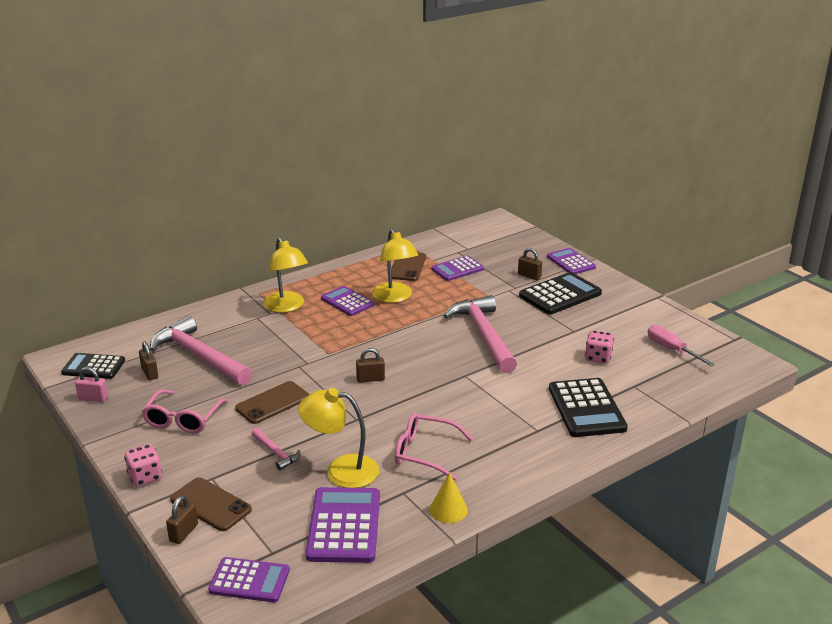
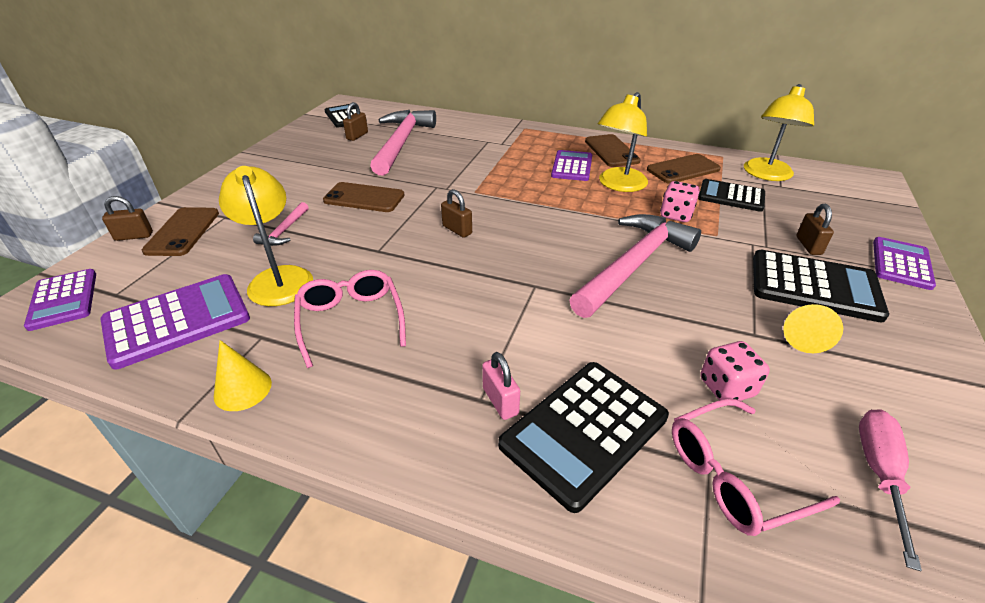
camera: 55 degrees right, 10 degrees up
pink padlock [75,367,108,402] -> pink padlock moved to [482,352,520,420]
pink dice [124,444,162,486] -> pink dice moved to [660,181,700,222]
pink glasses [141,389,228,433] -> pink glasses moved to [672,399,840,536]
yellow lamp [263,237,308,313] -> yellow lamp moved to [744,84,814,181]
purple calculator [432,256,484,281] -> black calculator [698,179,765,212]
none -> brown phone [585,134,641,167]
none -> yellow cone [783,304,843,353]

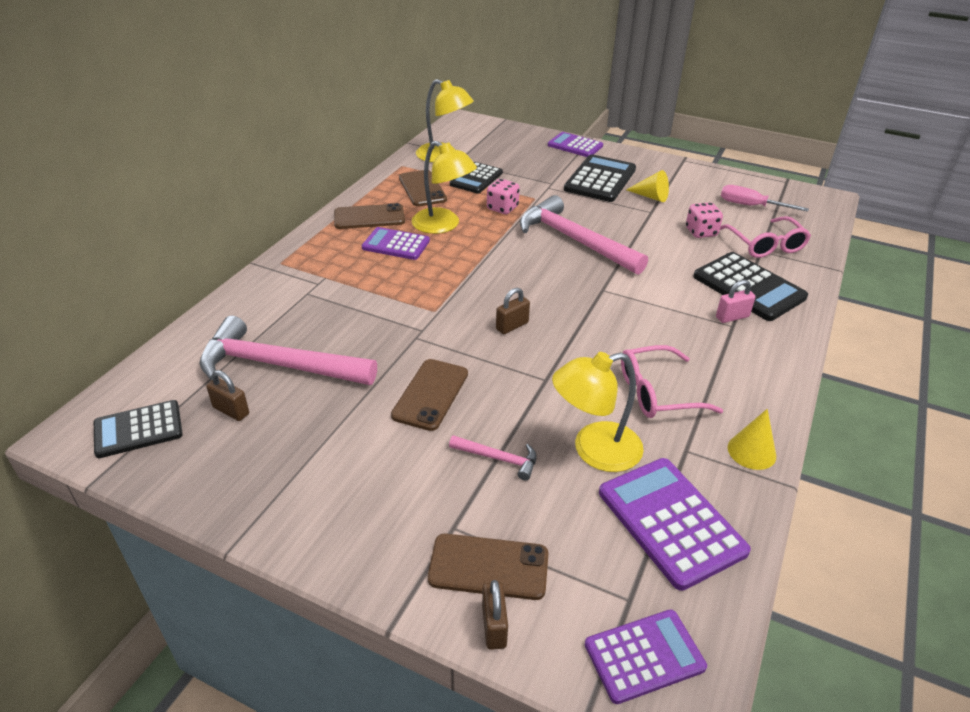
camera: 85 degrees left, 0 degrees up
brown padlock [796,204,834,255] -> none

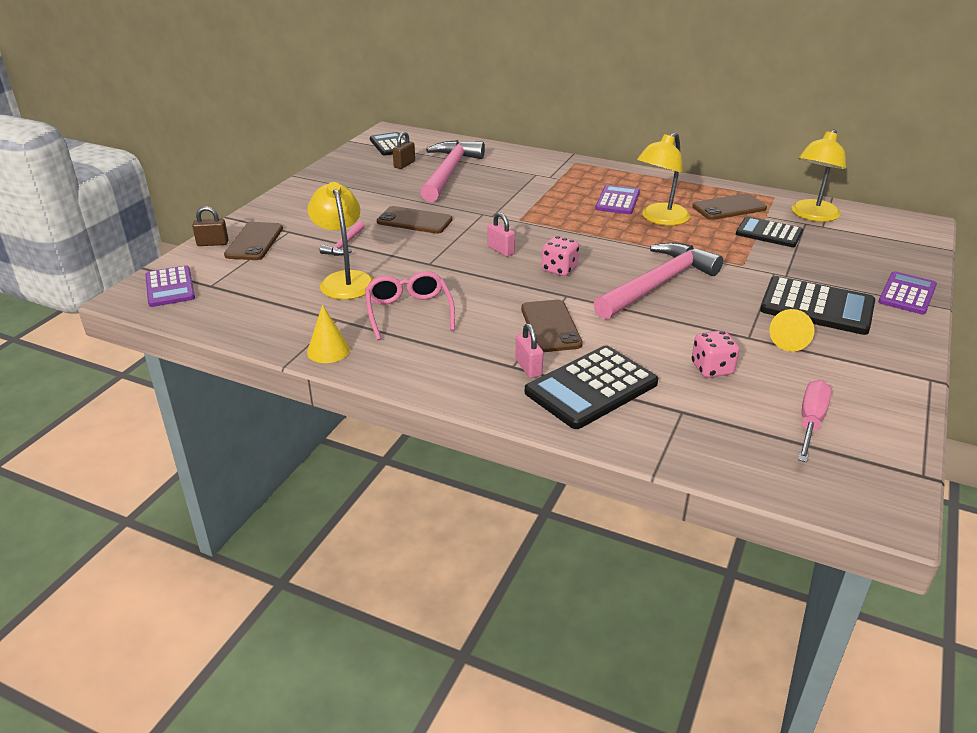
camera: 90 degrees right, 5 degrees down
brown phone [334,203,405,229] -> brown phone moved to [521,300,583,352]
pink dice [487,179,520,214] -> pink dice moved to [542,236,579,276]
brown padlock [496,288,530,334] -> pink padlock [488,212,515,257]
purple calculator [599,458,751,591] -> none
pink glasses [720,216,811,258] -> none

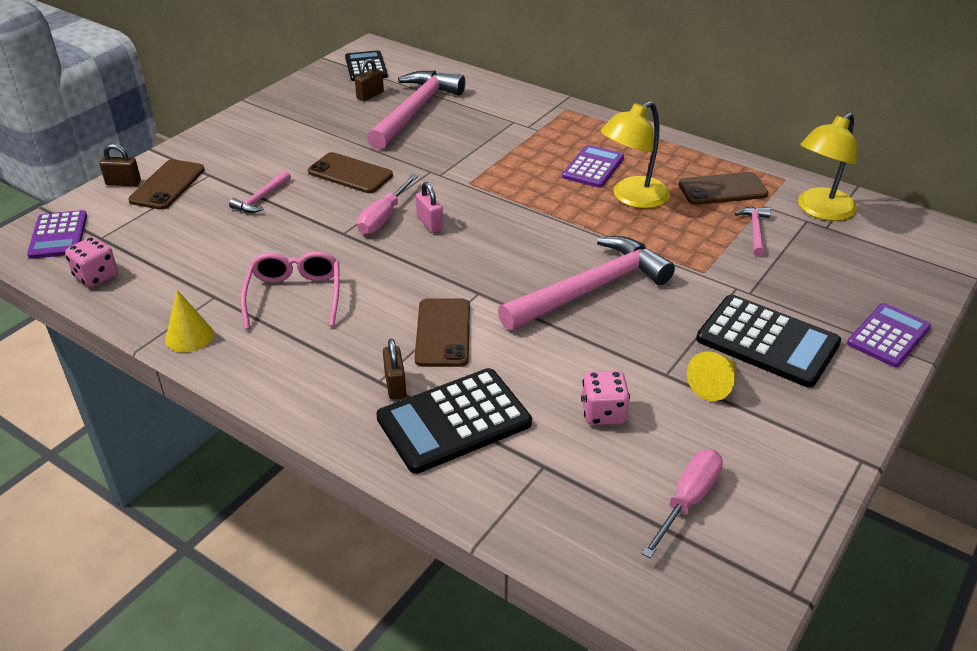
camera: 10 degrees right, 5 degrees up
yellow lamp [307,182,373,300] -> none
pink padlock [515,323,543,378] -> brown padlock [383,339,406,400]
pink dice [542,236,579,276] -> pink dice moved to [65,237,118,287]
black calculator [736,216,803,247] -> pink hammer [735,207,771,257]
none -> pink screwdriver [357,174,418,235]

